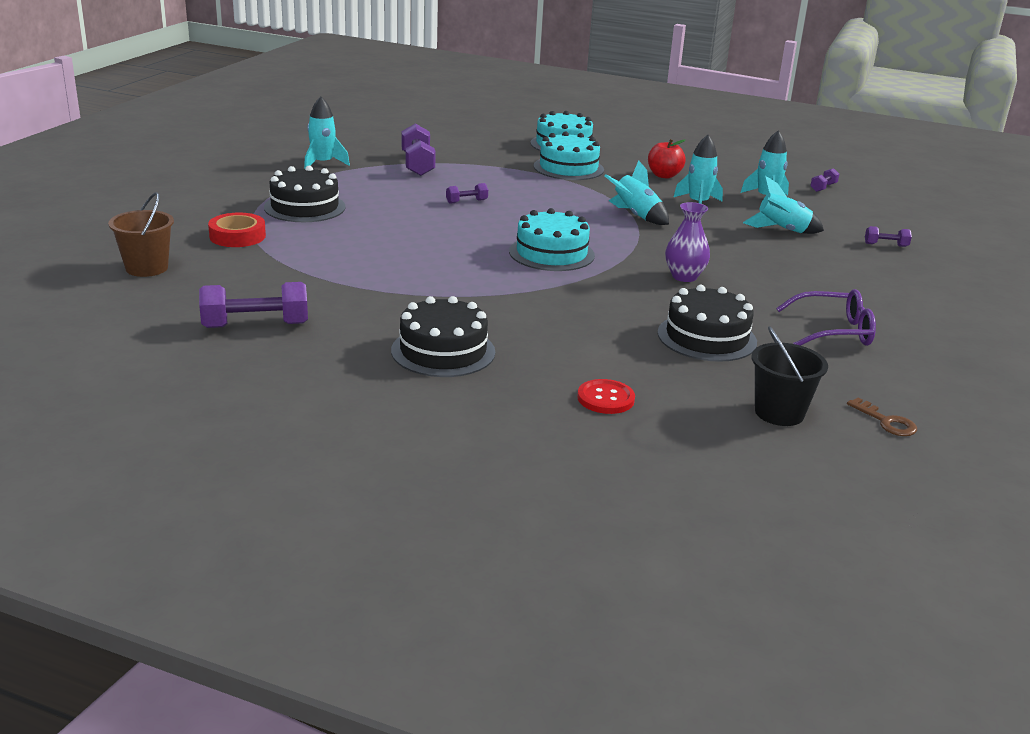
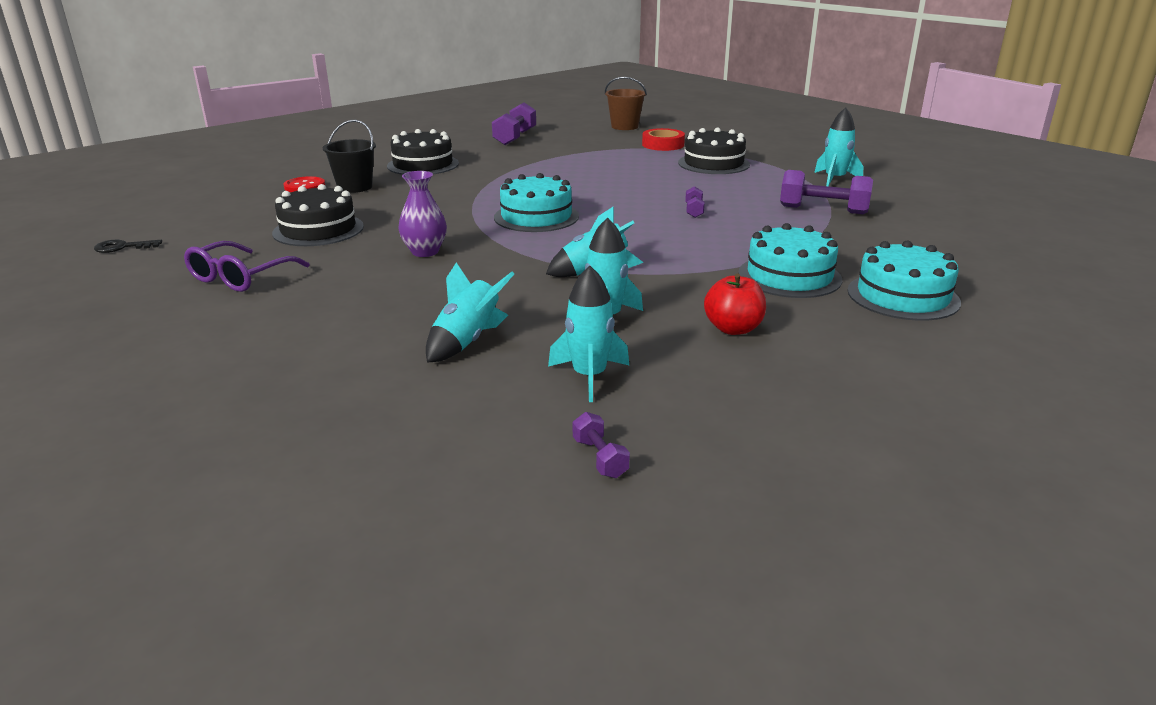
camera: 120 degrees right, 0 degrees up
black bucket [752,326,828,426] -> black bucket moved to [323,120,376,193]
brown key [847,397,917,436] -> black key [94,240,162,253]
purple dumbbell [865,226,912,247] -> none

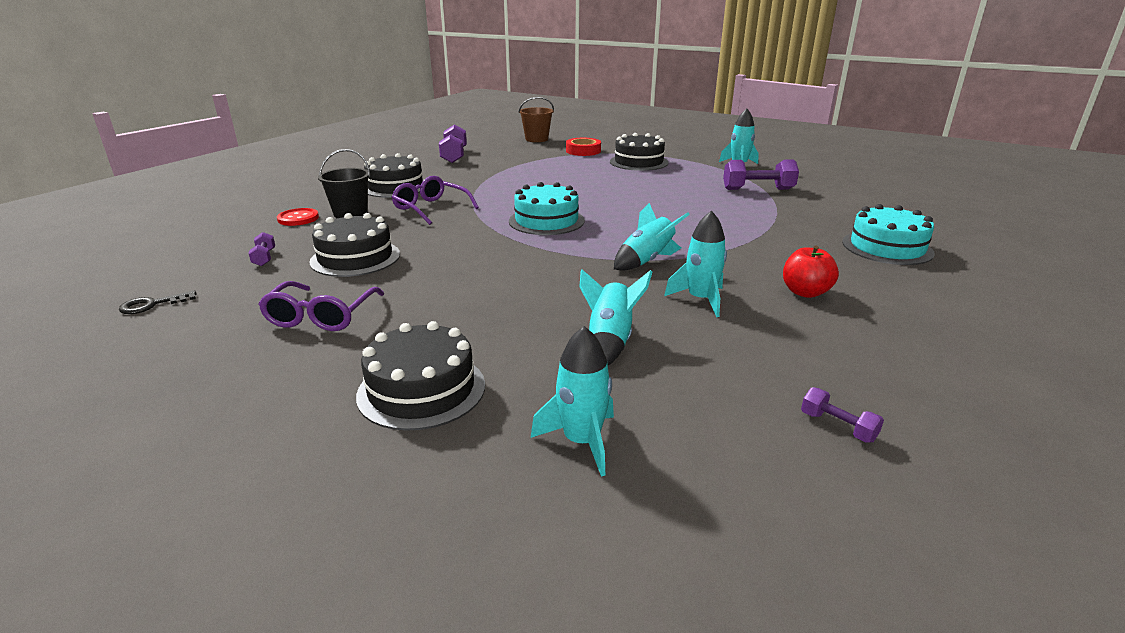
camera: 20 degrees left, 0 degrees up
purple vase [398,171,447,257] -> none
turquoise rocket [548,266,630,402] -> turquoise rocket moved to [531,326,614,477]
purple dumbbell [685,186,705,218] -> purple dumbbell moved to [248,232,275,266]
turquoise cake [738,223,842,298] -> none
none -> black cake [356,321,485,431]
none -> purple glasses [392,176,479,225]

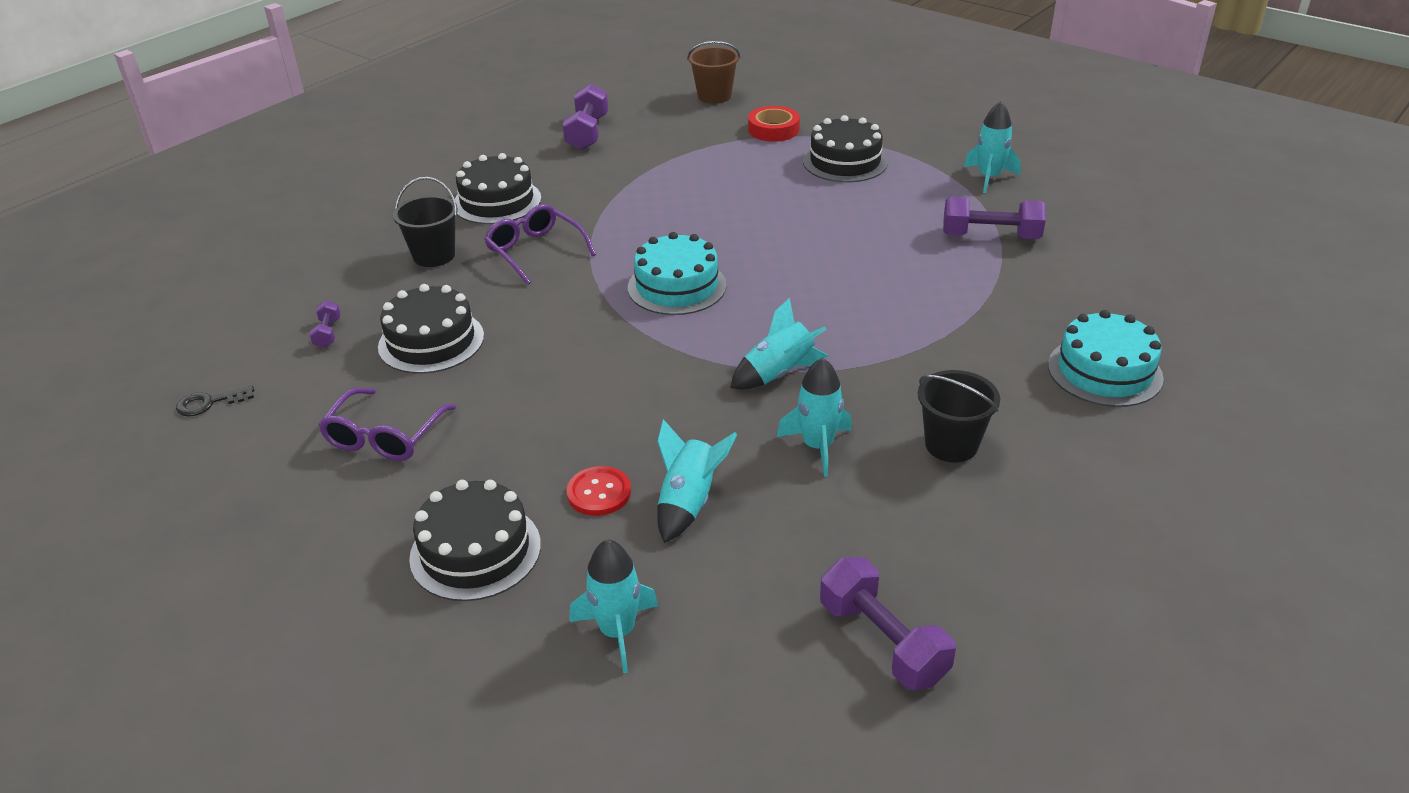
camera: 10 degrees right, 10 degrees up
red button [277,208,319,226] -> red button moved to [567,466,631,516]
red apple [783,246,839,298] -> black bucket [918,370,1000,463]
purple dumbbell [801,387,884,443] -> purple dumbbell [820,557,956,690], size x1.96

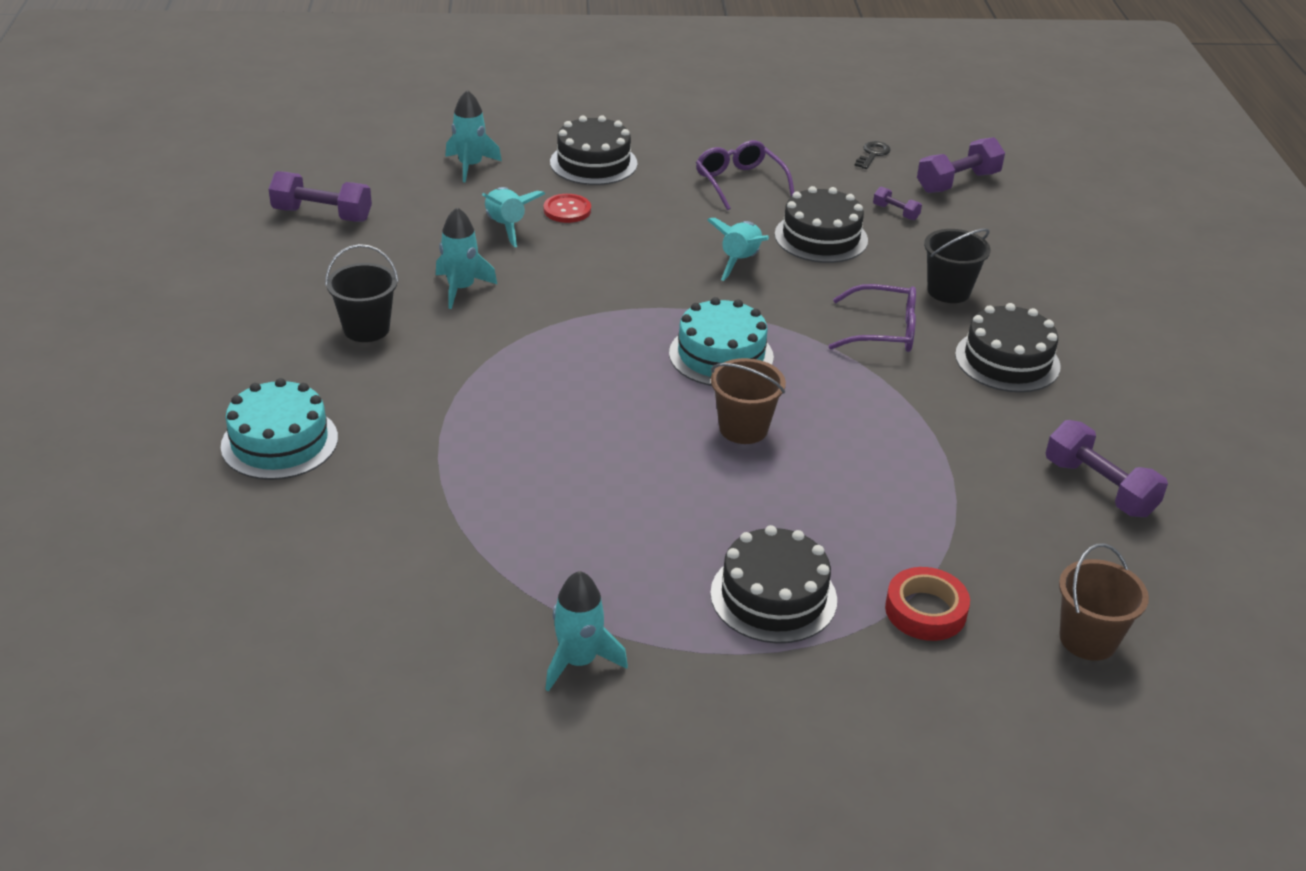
camera: 135 degrees right, 0 degrees up
turquoise rocket [730,298,829,389] -> turquoise rocket moved to [707,218,769,281]
purple dumbbell [943,197,1046,239] -> purple dumbbell moved to [917,137,1005,193]
none -> brown bucket [711,358,786,444]

